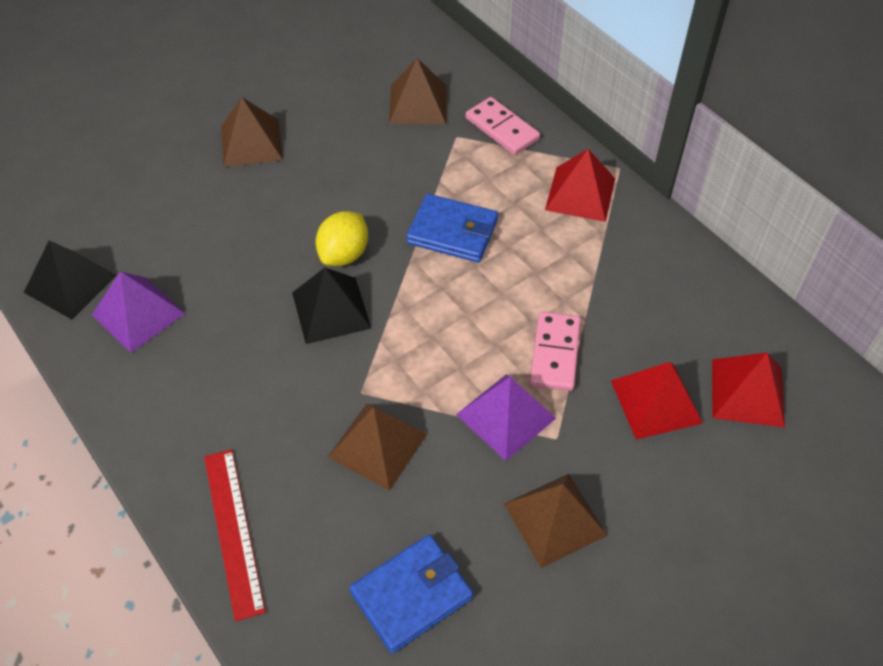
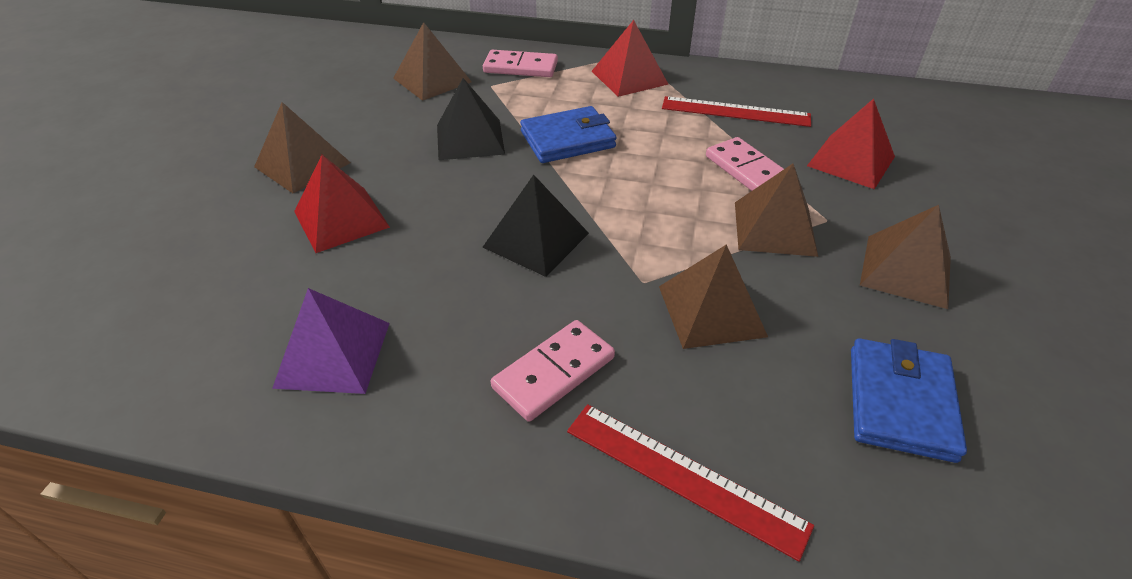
camera: 40 degrees left, 10 degrees down
black pyramid [24,240,117,320] -> black pyramid moved to [437,78,505,160]
yellow lemon [315,211,368,266] -> none
purple pyramid [456,374,556,461] -> brown pyramid [735,164,818,257]
red pyramid [712,353,785,428] -> red pyramid moved to [294,155,390,253]
none -> pink domino [491,320,615,422]
none -> red ruler [662,96,811,127]

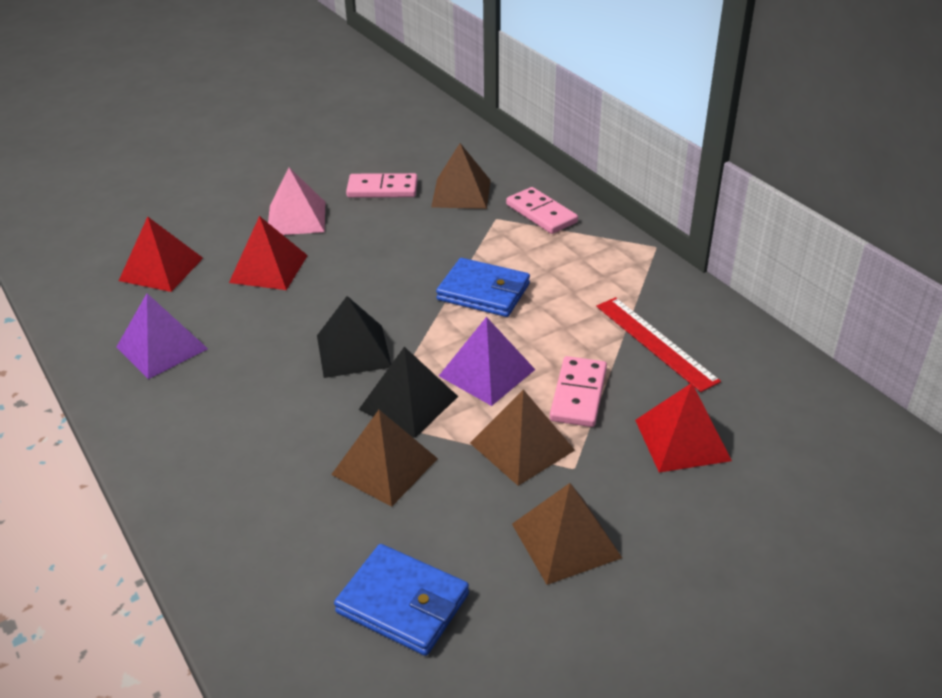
camera: 45 degrees right, 5 degrees down
brown pyramid [254,102,351,193] -> pink pyramid [268,168,325,235]
black pyramid [437,78,505,160] -> black pyramid moved to [359,347,458,438]
pink domino [491,320,615,422] -> pink domino moved to [346,173,418,198]
red ruler [567,404,814,562] -> none
red pyramid [592,20,668,97] -> red pyramid moved to [119,217,203,292]
blue wallet [851,338,967,463] -> blue wallet turned 60 degrees clockwise [334,544,469,656]
none -> purple pyramid [439,317,535,406]

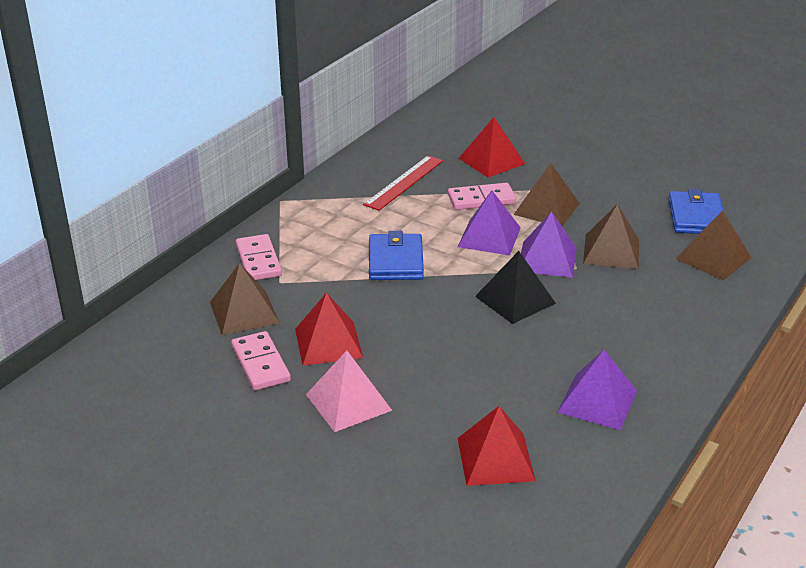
camera: 115 degrees left, 5 degrees down
red pyramid [229,216,308,290] -> red pyramid moved to [295,293,363,366]
black pyramid [359,347,458,438] -> purple pyramid [521,211,577,278]
pink domino [506,187,578,234] -> pink domino turned 45 degrees counterclockwise [236,234,282,280]
brown pyramid [512,483,622,585] -> brown pyramid moved to [676,210,752,280]

